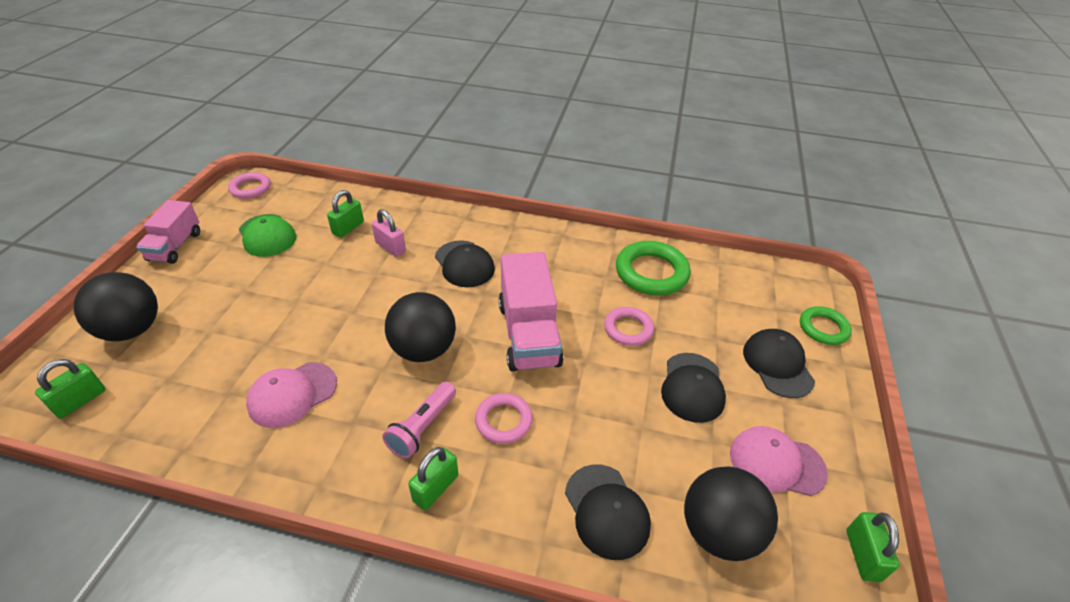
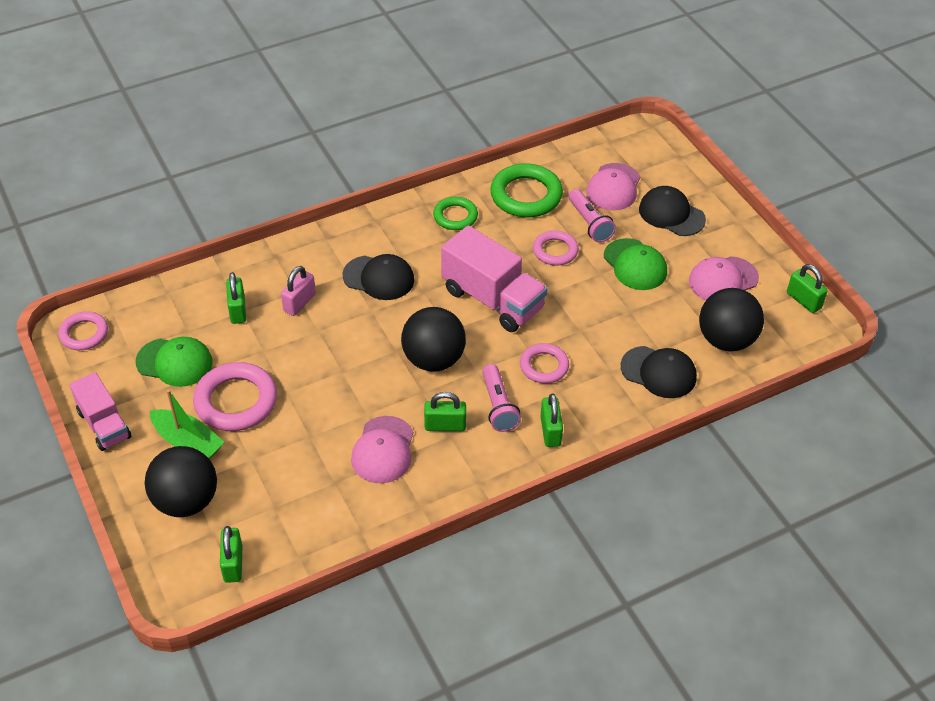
camera: 40 degrees left, 5 degrees up
pink padlock [372,209,406,257] -> pink padlock turned 60 degrees counterclockwise [281,266,316,316]
black cap [661,353,726,423] -> green cap [604,238,667,290]
green ring [800,306,852,345] -> green ring moved to [433,197,478,230]
none -> green boat [150,389,224,459]
none -> pink ring [193,362,277,431]
none -> green padlock [424,392,466,431]
none -> pink flashlight [569,189,616,243]
none -> pink cap [586,163,640,210]

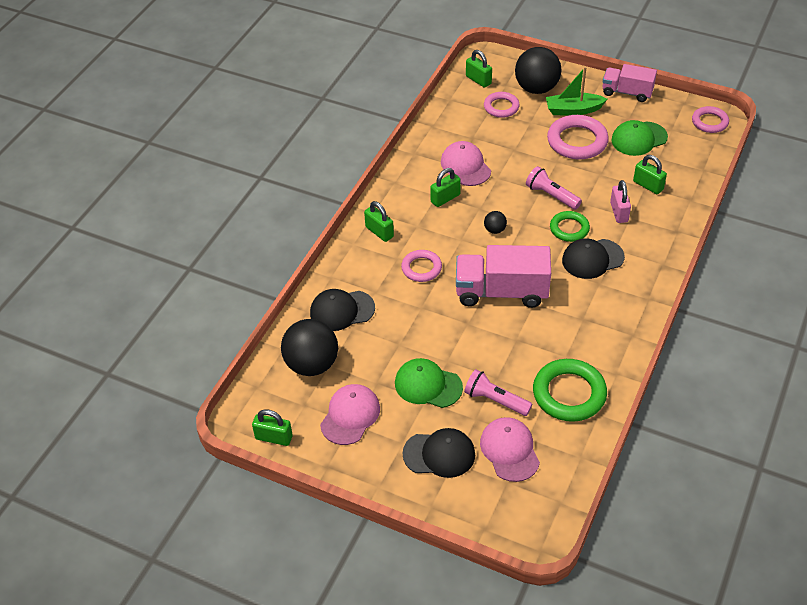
camera: 145 degrees right, 0 degrees up
black ball [401,307,466,372] -> black ball [484,211,507,234], size x0.44
green ring [433,197,478,230] -> green ring moved to [550,211,590,242]
pink flashlight [482,364,521,432] -> pink flashlight moved to [526,166,582,210]
pink ring [533,230,579,265] -> pink ring moved to [484,92,520,118]

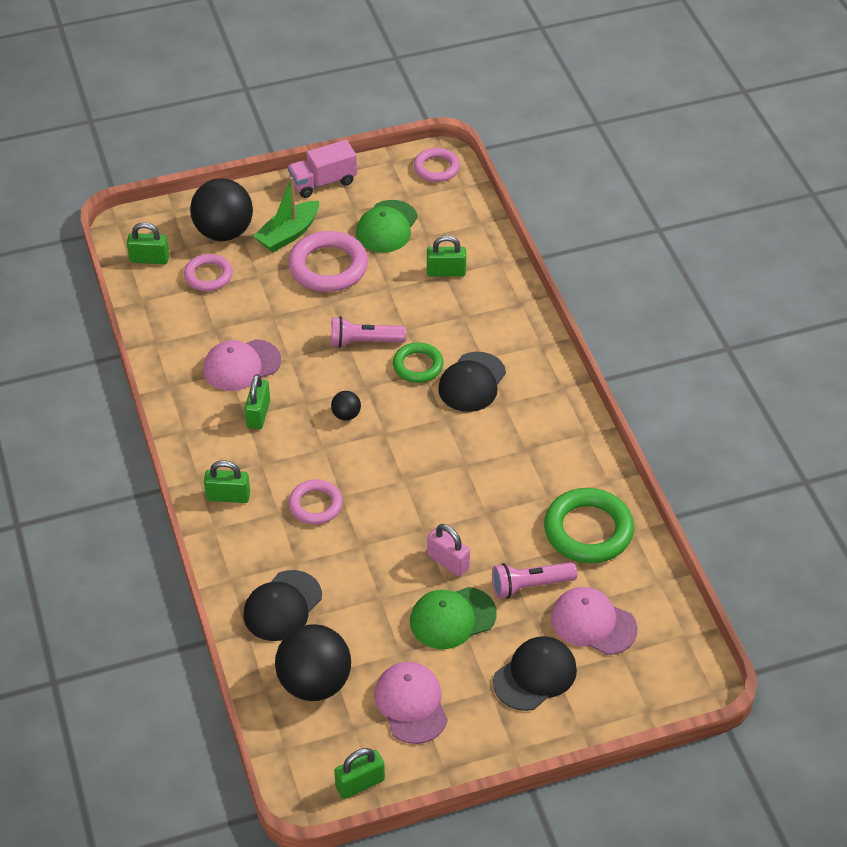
camera: 45 degrees left, 0 degrees up
pink cap [441,141,491,186] -> pink cap turned 45 degrees counterclockwise [203,339,281,391]
pink truck [456,245,551,308] -> none
pink padlock [610,180,631,223] -> pink padlock moved to [427,524,470,577]

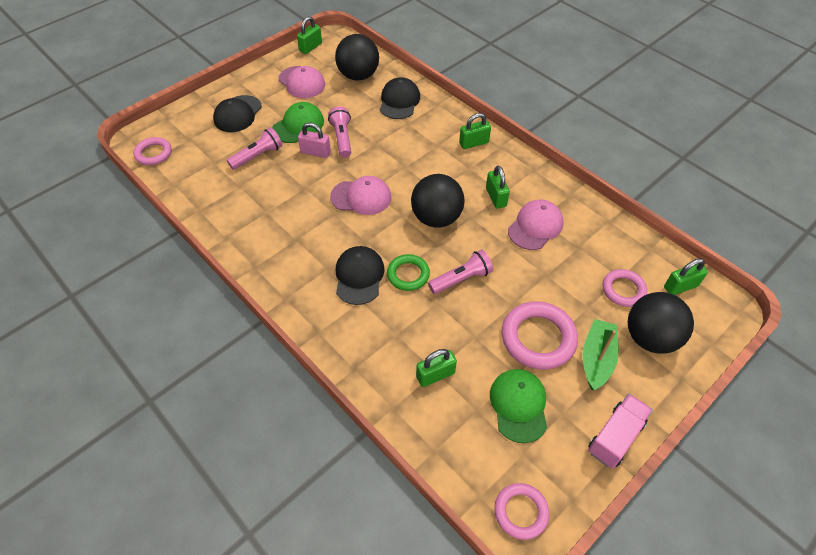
camera: 155 degrees right, 5 degrees up
pink ring [289,479,343,525] -> pink ring moved to [133,137,172,165]
black ball [331,391,361,421] -> black ball [411,174,465,228], size x2.26
green ring [544,488,634,563] -> none
pink cap [551,587,637,655] -> pink cap moved to [330,176,391,215]
none -> pink flashlight [328,106,351,158]

